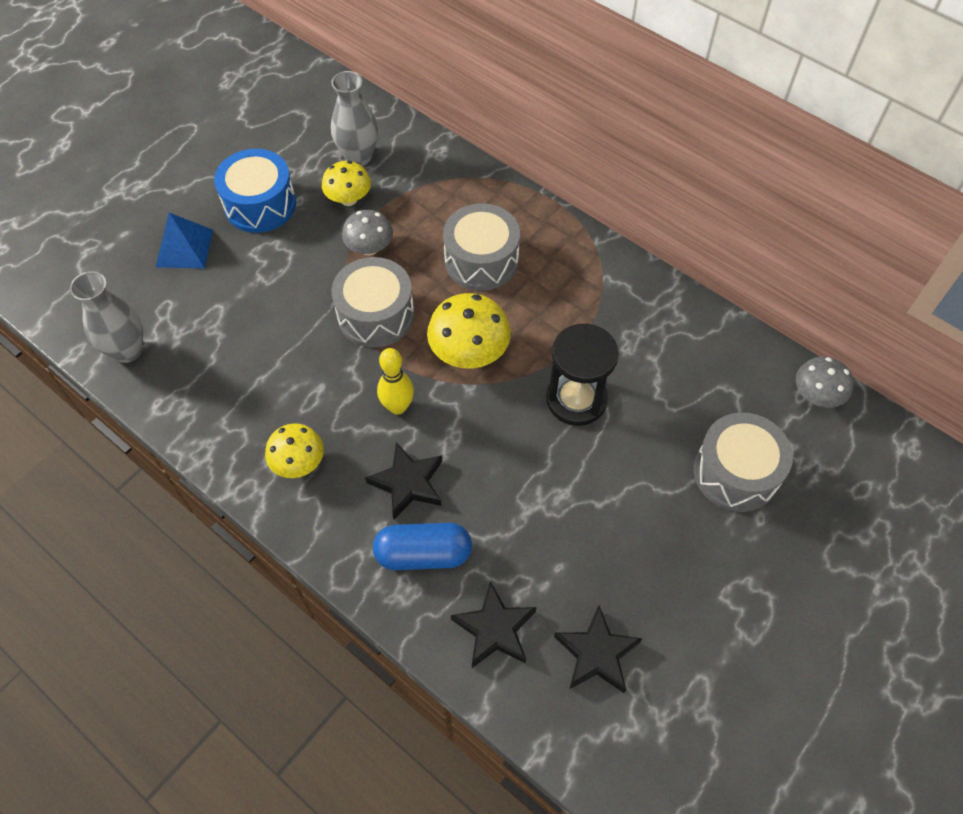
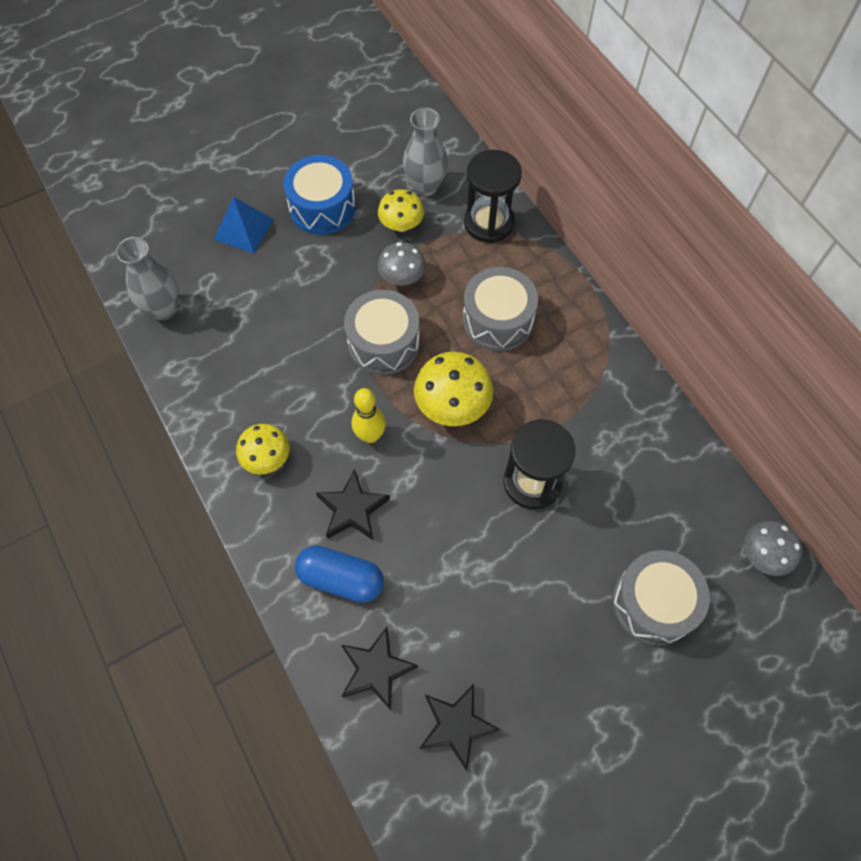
camera: 20 degrees right, 5 degrees up
none -> black hourglass [464,150,522,243]

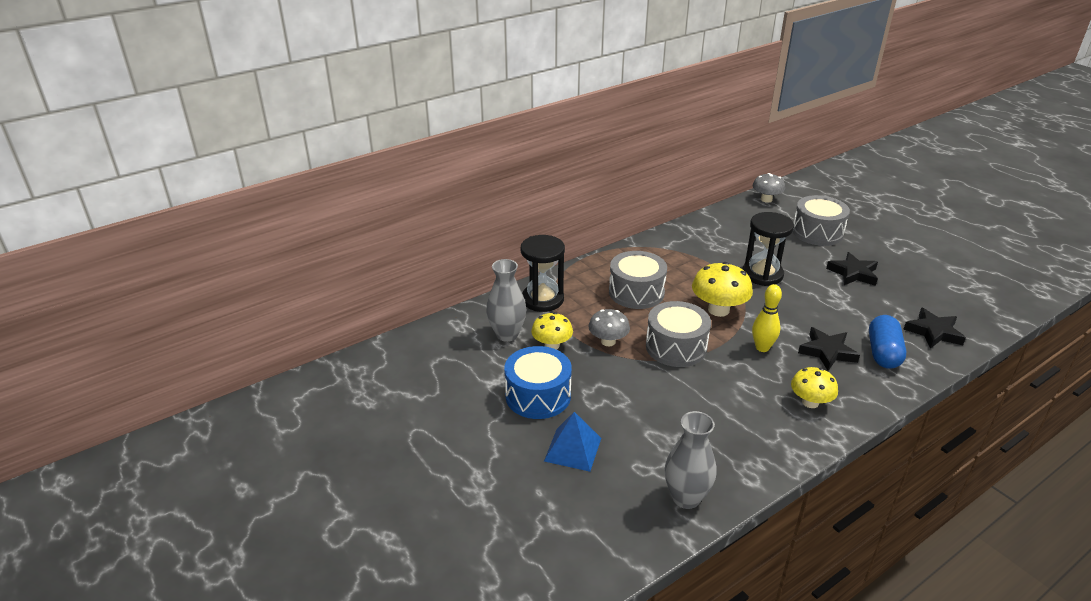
camera: 95 degrees left, 30 degrees down
black star [419,684,501,771] -> black star moved to [826,252,878,286]

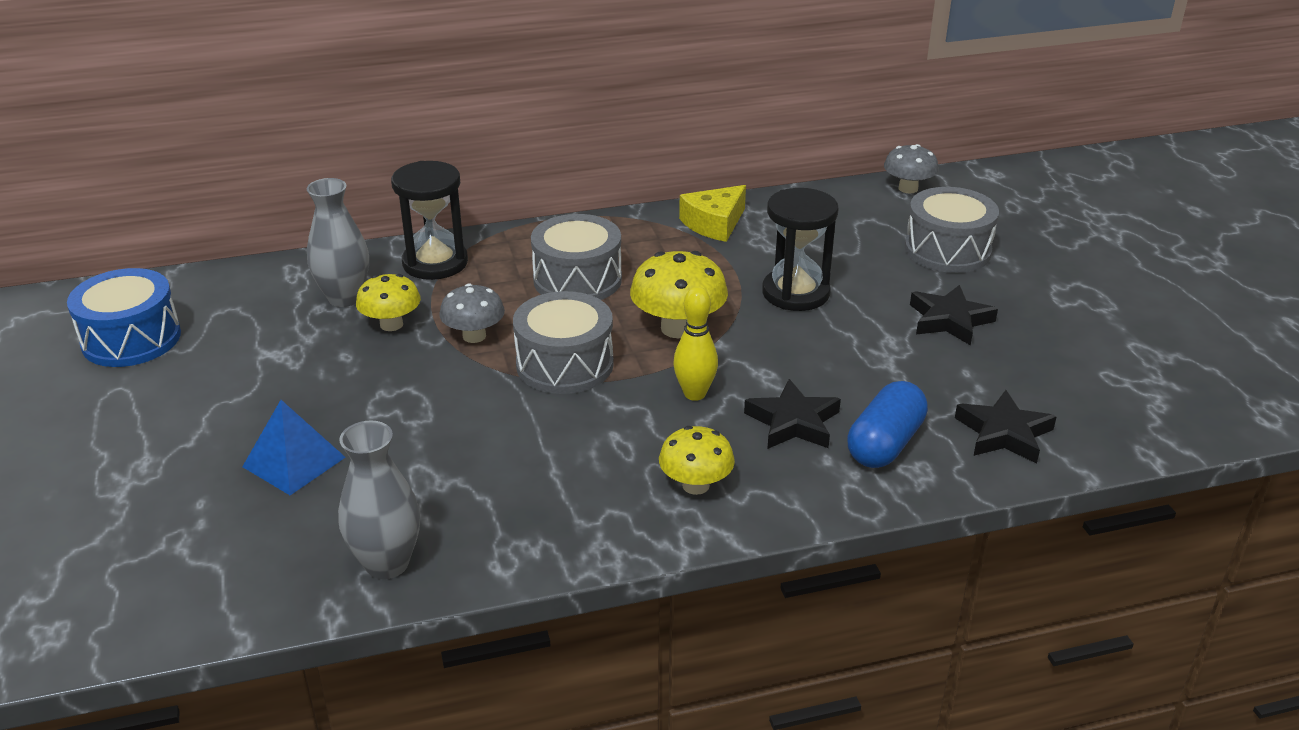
camera: 20 degrees right, 0 degrees up
blue drum [504,346,572,419] -> blue drum moved to [67,268,181,367]
none -> yellow cheese [679,185,746,242]

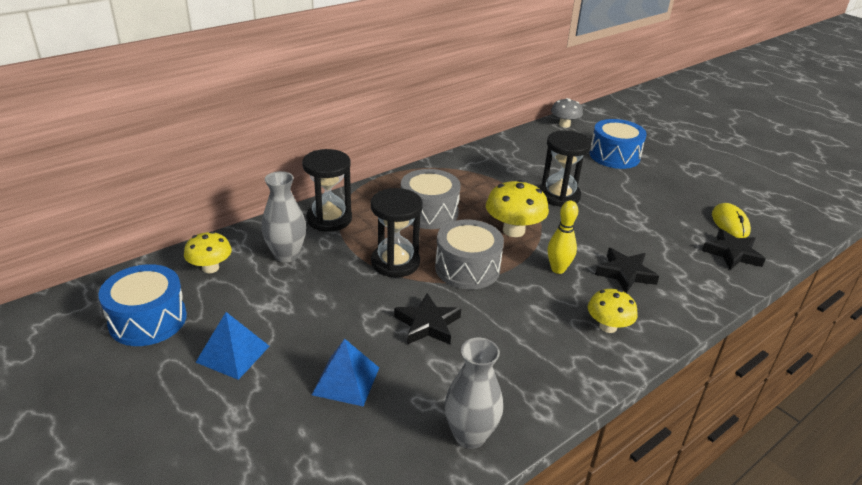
camera: 25 degrees left, 0 degrees up
yellow mushroom [356,274,421,331] -> yellow mushroom moved to [184,231,232,273]
grey mushroom [439,283,505,343] -> black hourglass [371,188,423,277]
yellow cheese [679,185,746,242] -> none
blue capsule [847,381,928,468] -> none
grey drum [905,187,999,273] -> blue drum [589,119,647,169]
black star [910,285,998,346] -> black star moved to [394,293,461,345]
none -> blue pyramid [195,312,270,380]
none -> yellow mouse [712,203,751,238]

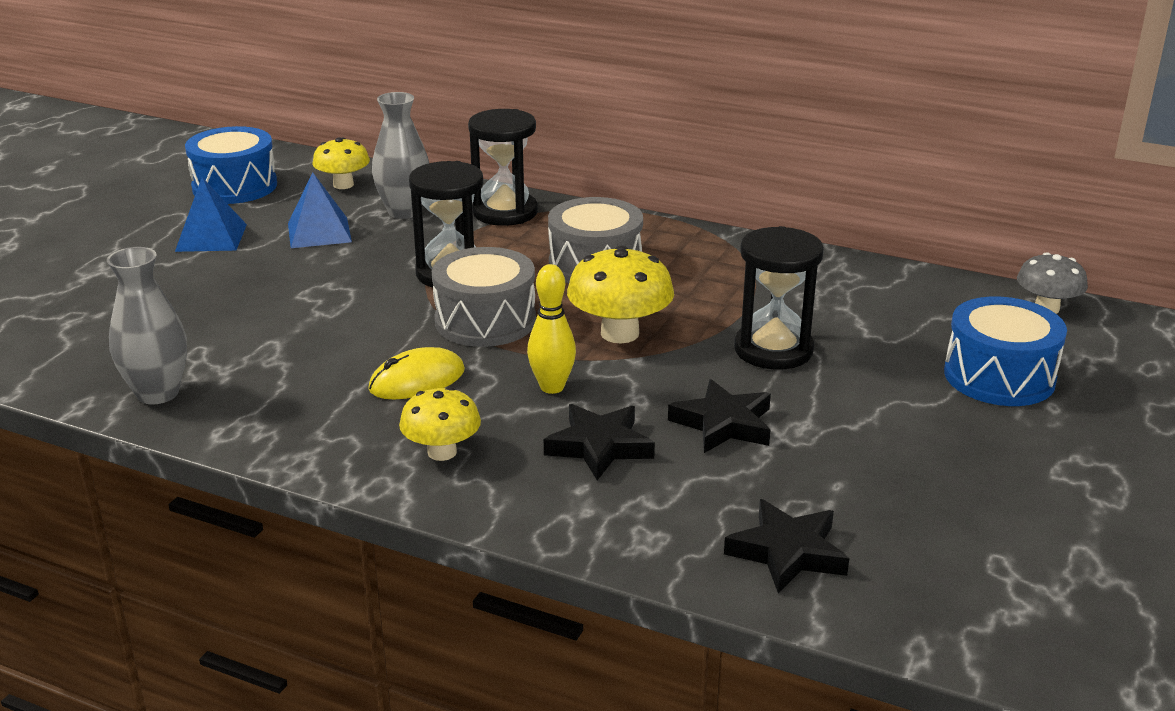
camera: 65 degrees right, 5 degrees down
blue pyramid [312,339,379,406] -> blue pyramid moved to [288,172,352,248]
black star [394,293,461,345] -> black star moved to [668,379,771,453]
yellow mouse [712,203,751,238] -> yellow mouse moved to [368,347,465,399]

